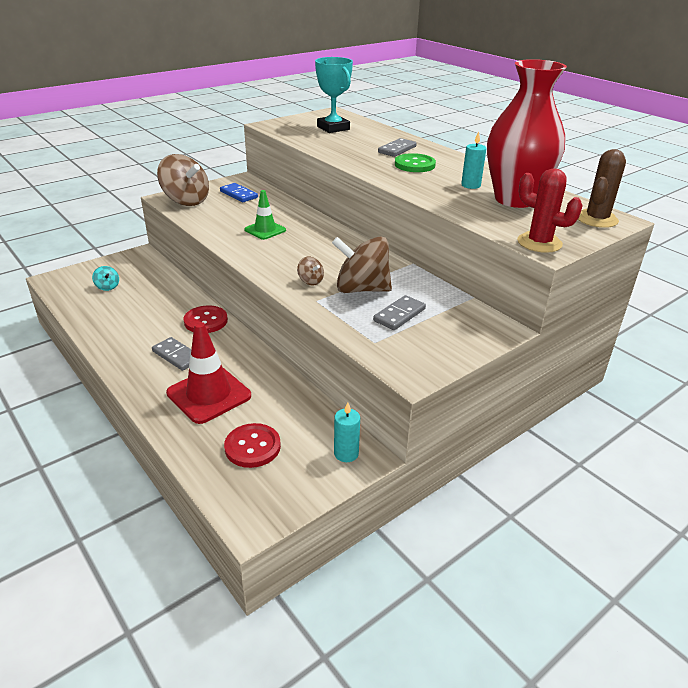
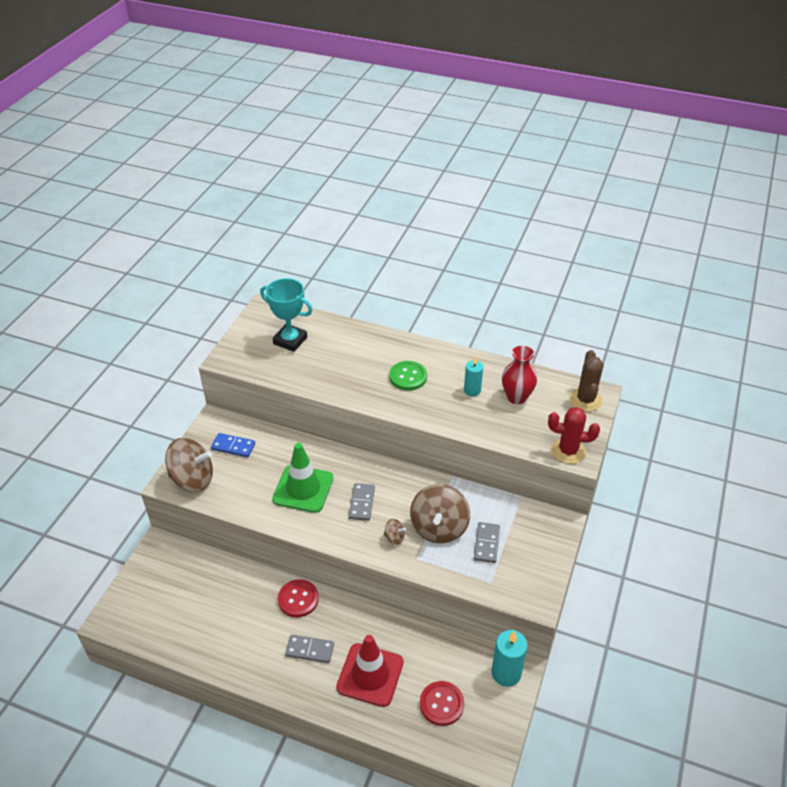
camera: 30 degrees left, 10 degrees up
turquoise spinning top [92,266,119,291] -> none
green traffic cone [244,190,286,240] -> green traffic cone [272,443,333,513], size x1.65
brown spinning top [332,236,392,293] -> brown spinning top turned 60 degrees counterclockwise [410,484,470,544]
turquoise candle [334,402,360,462] -> turquoise candle [492,630,528,687], size x1.55
grey domino [378,138,417,157] -> grey domino moved to [349,483,375,521]
red vase [487,59,567,208] -> red vase [502,346,537,404], size x0.57

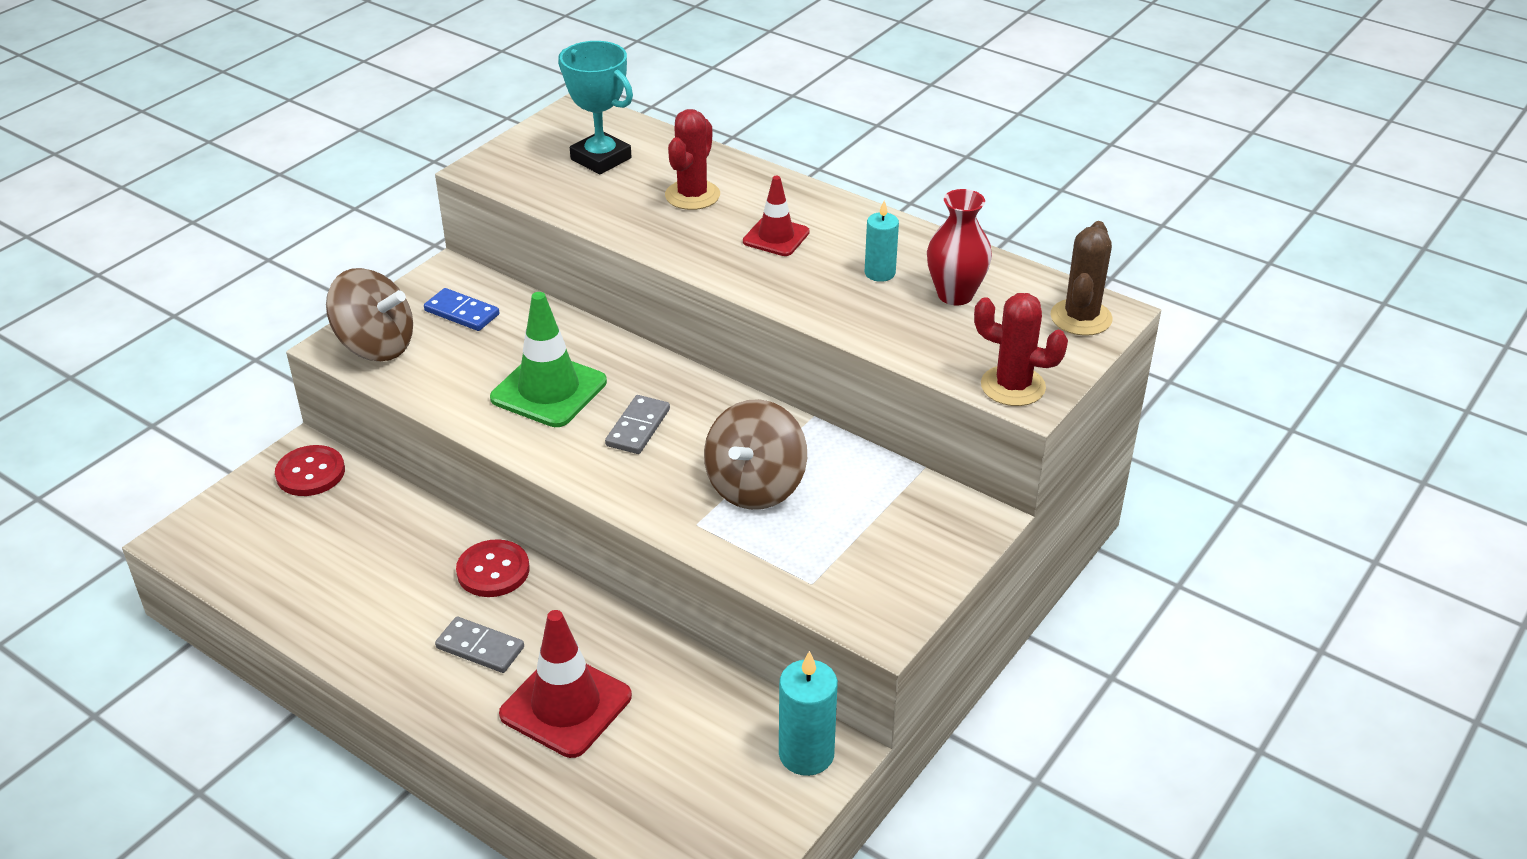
camera: 15 degrees right, 5 degrees down
brown spinning top [384,519,406,545] -> none
green button [389,361,427,391] -> red traffic cone [743,176,810,256]
red button [420,681,464,726] -> red button moved to [275,445,345,496]
grey domino [474,522,500,563] -> none
none -> red cactus [665,109,720,210]

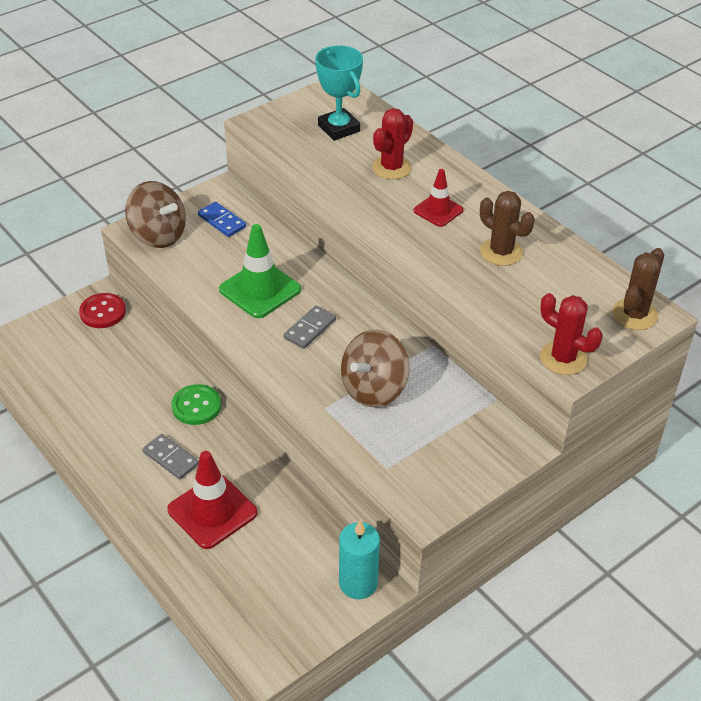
camera: 15 degrees right, 5 degrees up
red button [456,539,530,597] -> green button [171,384,221,425]
turquoise candle [865,200,899,282] -> brown cactus [480,191,535,266]
red vase [927,189,992,305] -> none

